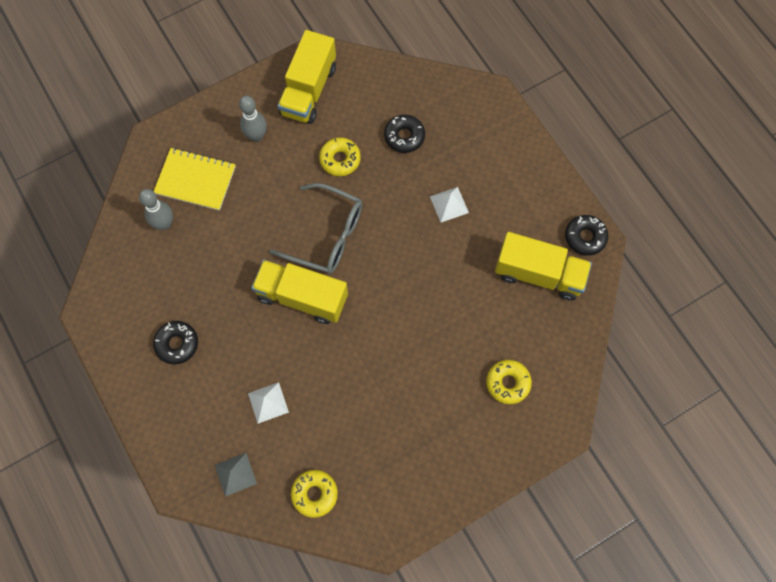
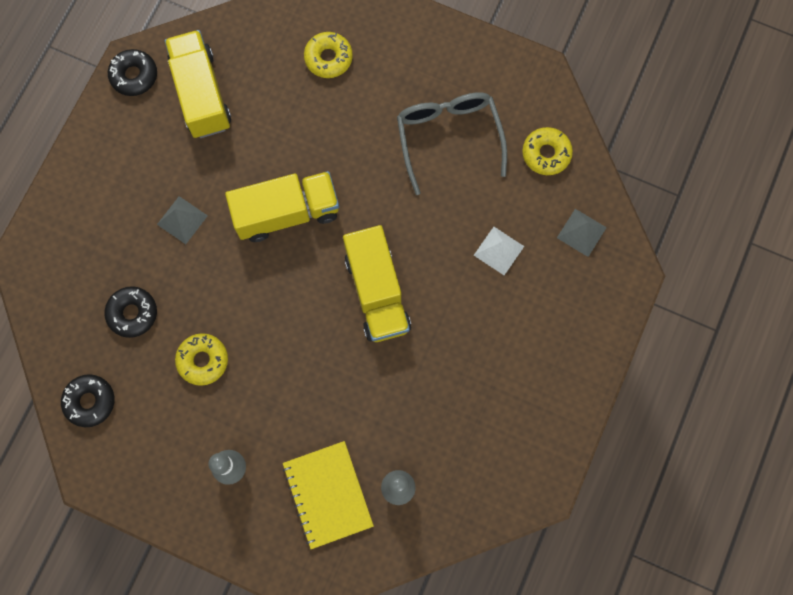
camera: 125 degrees left, 5 degrees up
black donut [153,321,198,365] -> black donut moved to [61,374,114,427]
grey glasses [269,183,362,274] -> grey glasses moved to [397,92,507,195]
yellow truck [278,30,336,124] -> yellow truck moved to [225,171,339,242]
white pyramid [430,187,469,222] -> grey pyramid [157,196,208,244]

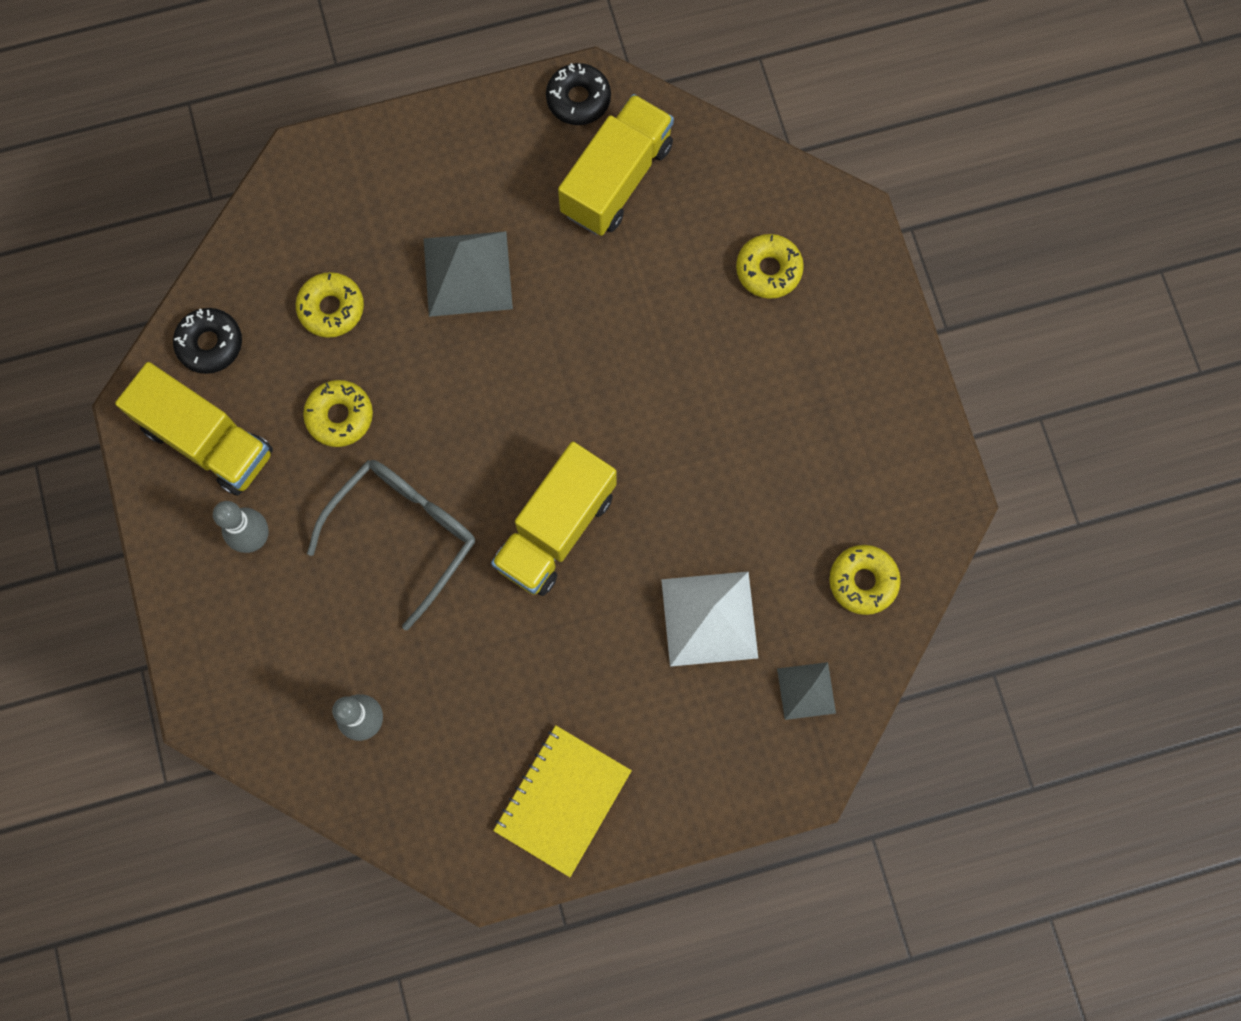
camera: 50 degrees right, 0 degrees up
black donut [104,286,157,338] -> yellow donut [296,272,364,338]
grey pyramid [157,196,208,244] -> grey pyramid [424,231,513,317], size x1.73
yellow truck [225,171,339,242] -> yellow truck moved to [115,362,273,496]
yellow notebook [283,441,374,549] -> yellow notebook moved to [493,725,632,877]
grey glasses [397,92,507,195] -> grey glasses moved to [307,460,475,630]
white pyramid [474,227,524,275] -> white pyramid [661,571,758,667], size x1.73

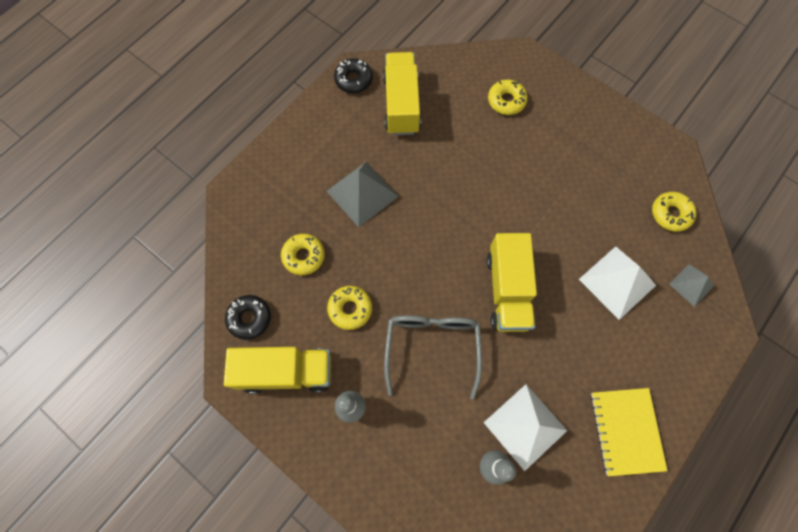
camera: 35 degrees left, 5 degrees down
none -> white pyramid [484,384,568,471]

